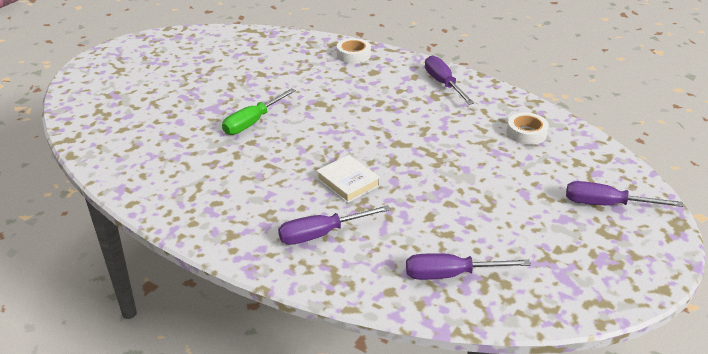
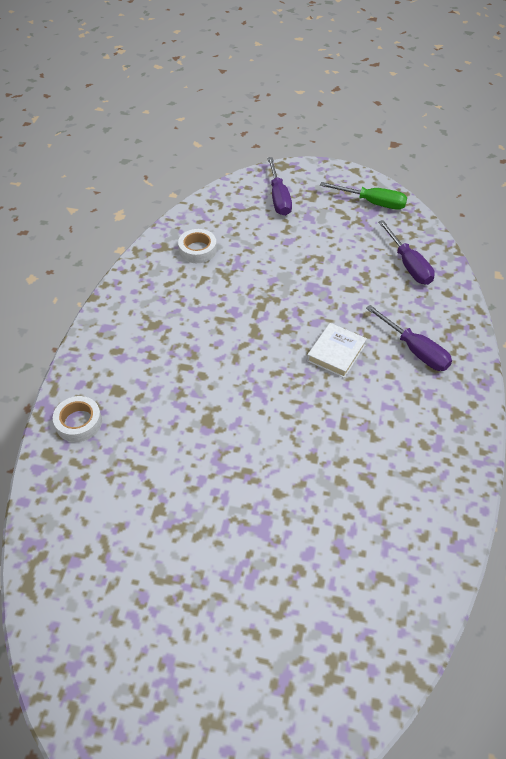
camera: 110 degrees left, 15 degrees up
green screwdriver [222,88,296,135] -> green screwdriver moved to [320,182,407,210]
purple screwdriver [425,55,474,105] -> none

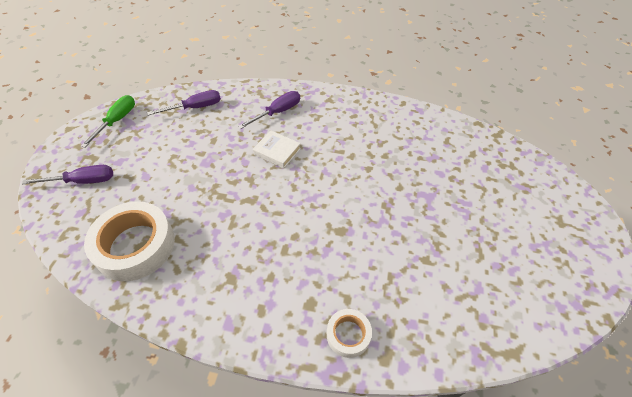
camera: 90 degrees left, 0 degrees up
white tape [178,229,217,263] -> white tape [84,201,175,281], size x2.02

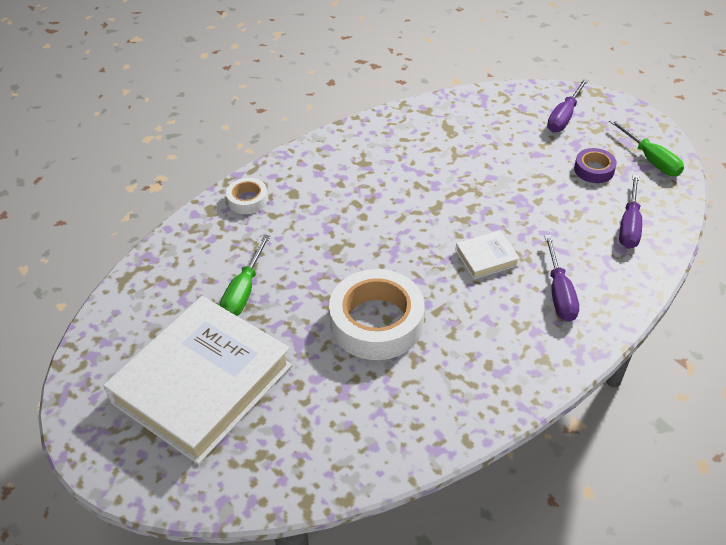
camera: 130 degrees right, 5 degrees down
white tape [84,201,175,281] -> white tape moved to [329,269,424,360]
none -> white book [103,296,292,464]
none -> green screwdriver [220,235,270,316]
none -> purple tape [574,148,617,183]

